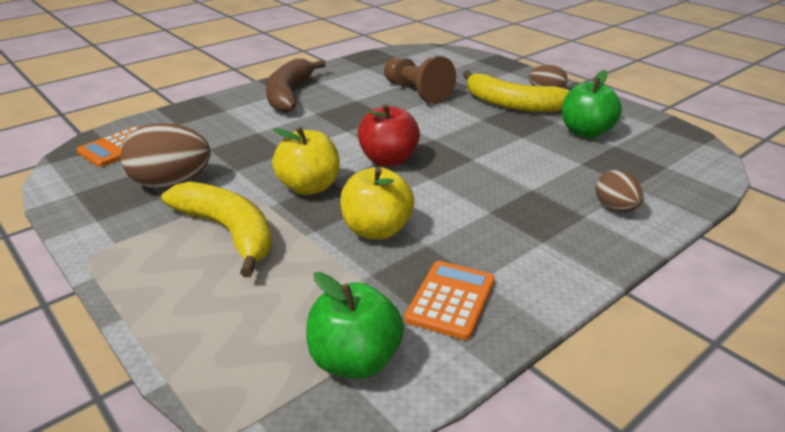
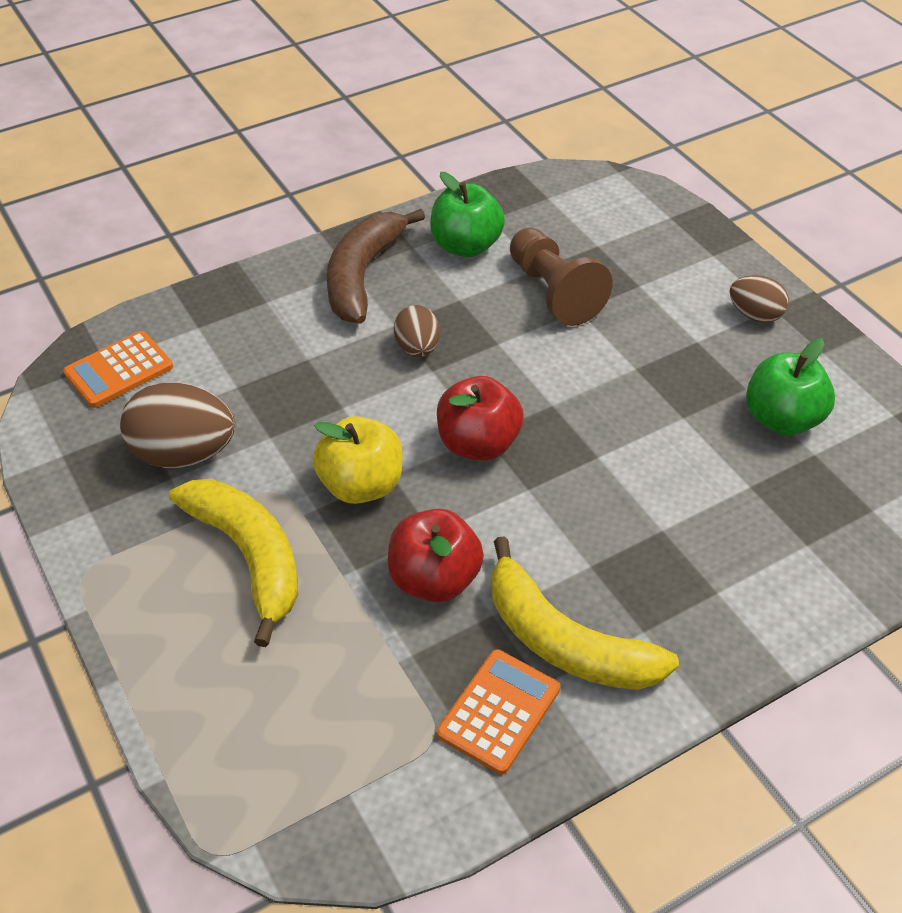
camera: 10 degrees right, 15 degrees up
green apple [306,272,404,379] -> green apple moved to [430,172,505,257]
yellow apple [340,167,414,240] -> red apple [388,509,484,602]
yellow banana [463,71,569,112] -> yellow banana moved to [491,536,679,690]
brown egg [595,170,644,212] -> brown egg moved to [394,305,440,357]

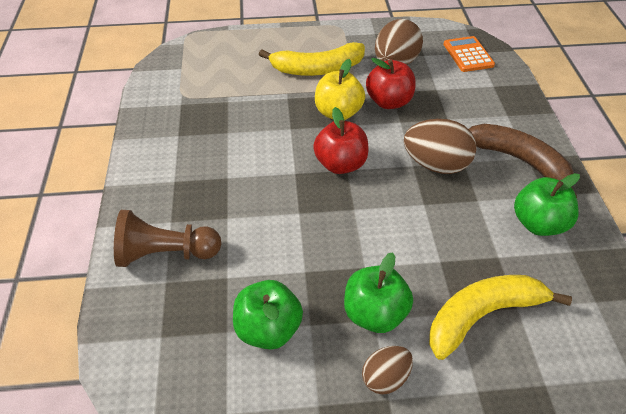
camera: 115 degrees right, 0 degrees up
red apple [388,509,484,602] -> red apple moved to [366,58,416,109]
brown egg [394,305,440,357] -> brown egg [404,119,477,174], size x1.71
orange calculator [437,649,560,774] -> none
yellow banana [491,536,679,690] -> yellow banana moved to [429,275,572,360]
brown pawn [510,228,613,326] -> brown pawn moved to [114,210,221,267]
none -> green apple [344,252,413,333]

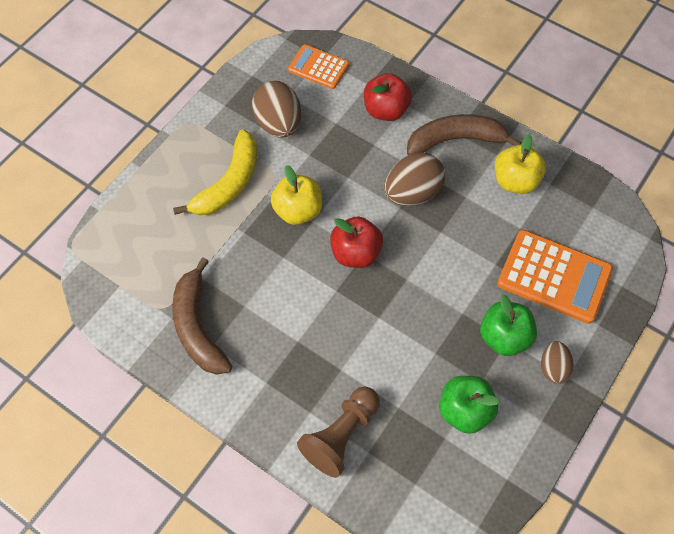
camera: 50 degrees left, 15 degrees up
red apple [366,58,416,109] -> red apple moved to [364,73,412,121]
yellow banana [429,275,572,360] -> orange calculator [497,230,613,324]
green apple [514,173,580,236] -> yellow apple [495,134,546,194]
none -> brown banana [172,257,232,375]

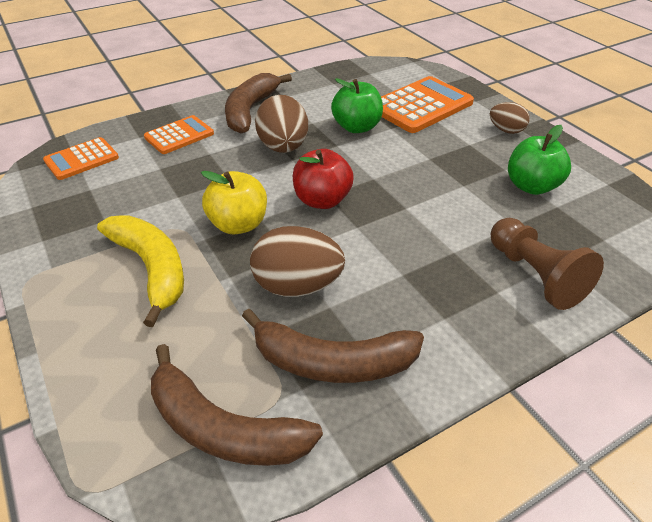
camera: 65 degrees left, 20 degrees down
brown egg [252,81,301,137] -> brown egg moved to [250,226,345,297]
red apple [364,73,412,121] -> orange calculator [144,115,214,154]
green apple [480,294,537,356] -> green apple moved to [331,78,383,133]
yellow apple [495,134,546,194] -> none
none -> brown banana [151,344,323,466]

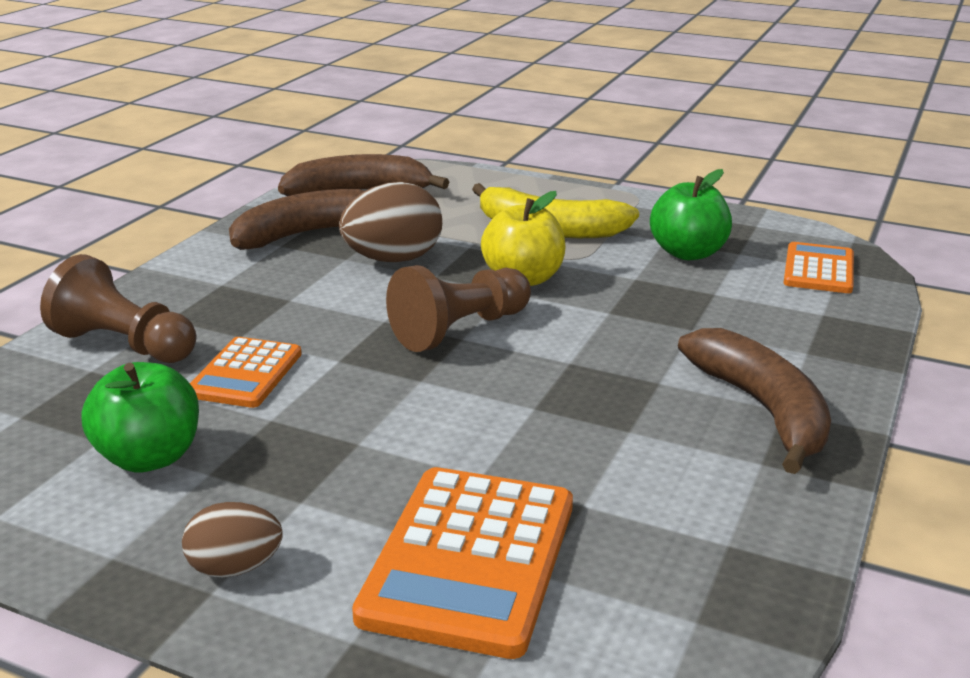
camera: 145 degrees right, 15 degrees down
orange calculator [144,115,214,154] -> orange calculator moved to [190,337,302,408]
brown egg [255,95,308,153] -> none
red apple [293,149,354,209] -> brown pawn [386,265,531,352]
green apple [331,78,383,133] -> green apple moved to [650,169,732,260]

